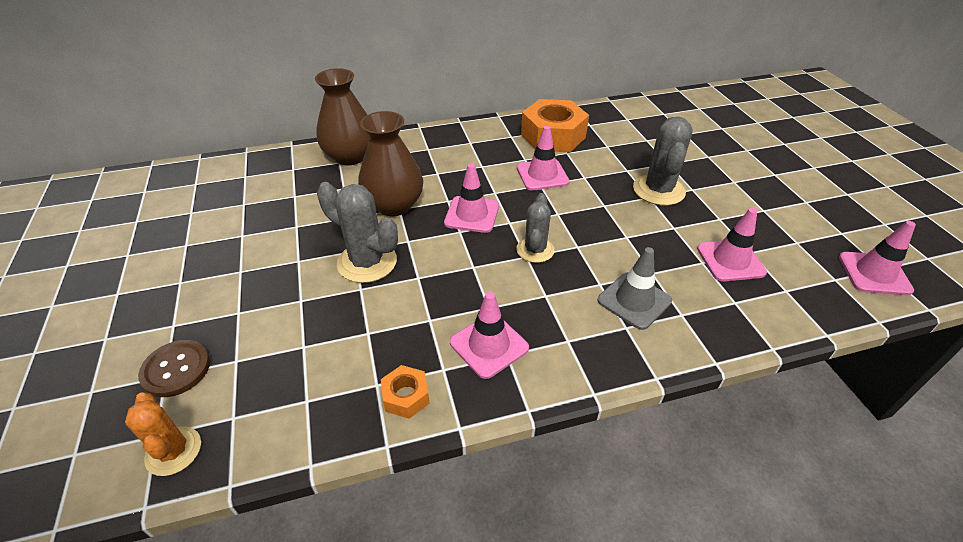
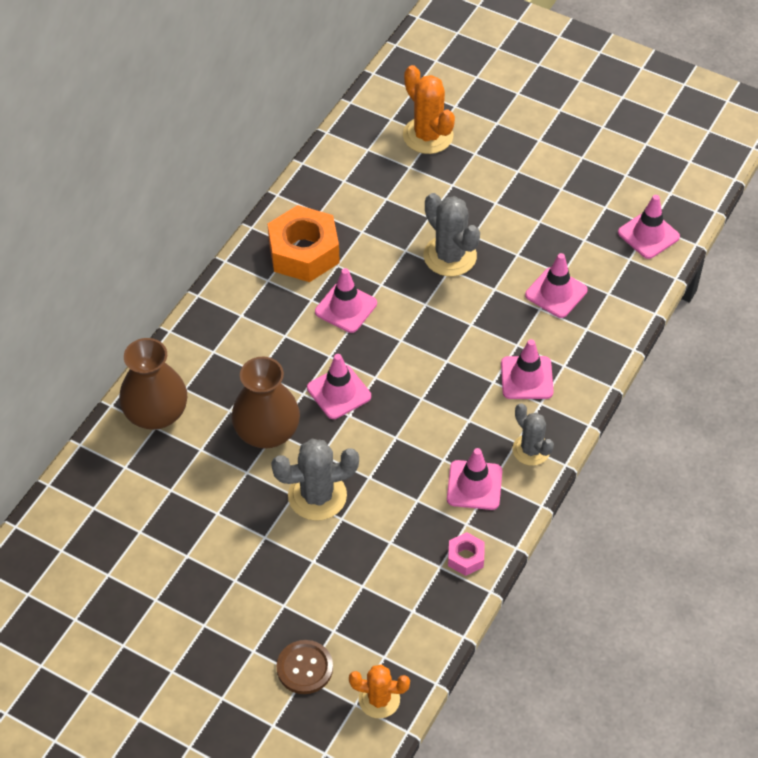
camera: 45 degrees left, 10 degrees up
orange nut [381,365,430,419] -> pink nut [448,532,485,576]
grey cactus [517,193,555,263] -> grey cactus moved to [513,403,554,466]
grey traffic cone [598,247,672,330] -> pink traffic cone [501,339,554,399]
none -> orange cactus [403,65,455,154]

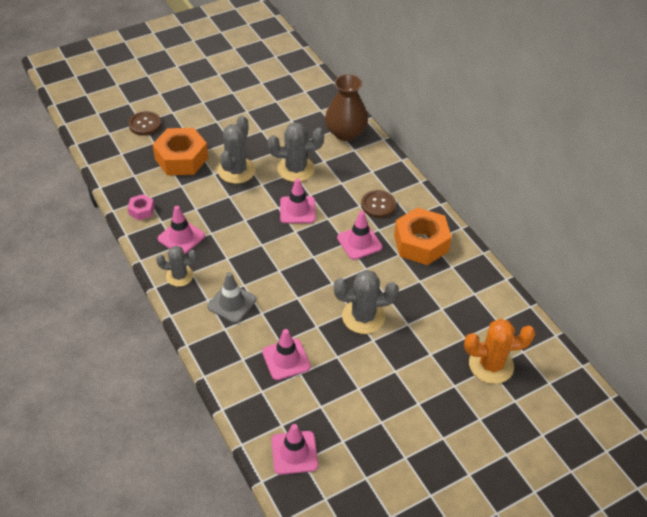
camera: 120 degrees right, 5 degrees down
brown vase [231,357,300,449] -> grey cactus [268,122,324,182]
orange cactus [349,664,410,718] -> none
pink traffic cone [501,339,554,399] -> grey traffic cone [207,272,257,323]
none -> orange nut [152,128,208,175]
none -> brown button [361,190,396,218]

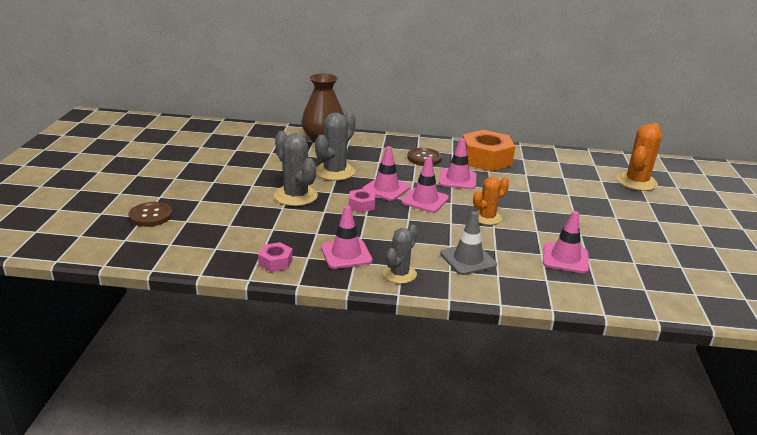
camera: 55 degrees left, 20 degrees down
orange nut [152,128,208,175] -> none
pink traffic cone [271,424,318,475] -> pink traffic cone moved to [401,157,449,213]
grey cactus [334,270,399,334] -> none
none -> pink nut [349,189,376,213]
none -> orange cactus [473,177,509,225]

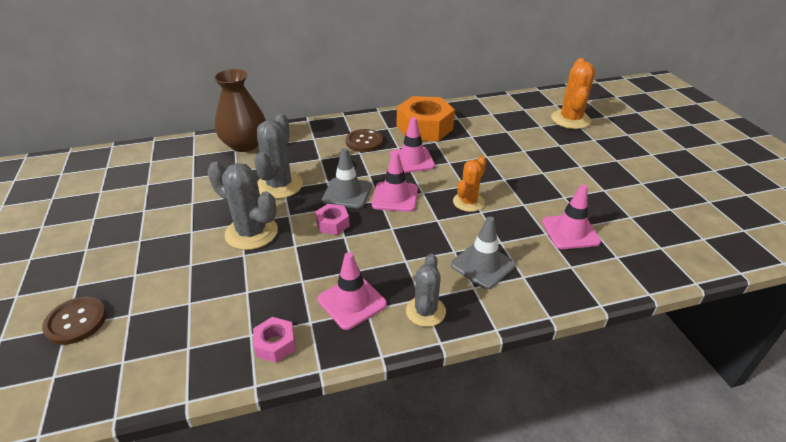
camera: 20 degrees left, 10 degrees up
pink traffic cone [363,146,410,201] -> grey traffic cone [322,148,372,208]

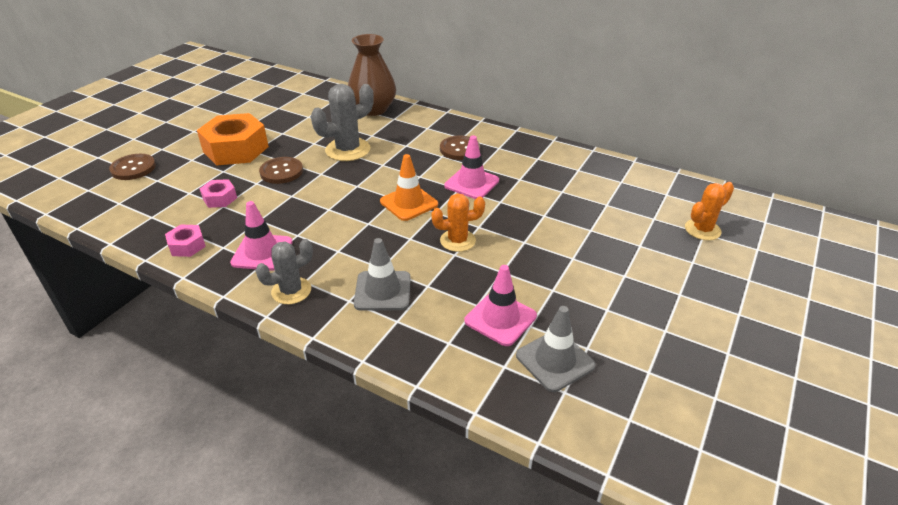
camera: 45 degrees right, 0 degrees up
grey cactus [207,162,278,250] -> brown button [259,157,303,184]
pink nut [315,204,350,235] -> pink nut moved to [200,179,237,208]
grey traffic cone [322,148,372,208] -> grey traffic cone moved to [516,306,596,392]
pink traffic cone [372,152,418,212] -> orange traffic cone [380,154,438,221]
orange nut [397,96,455,142] -> orange nut moved to [197,113,269,166]
orange cactus [551,58,595,129] -> orange cactus [685,182,734,240], size x0.65

